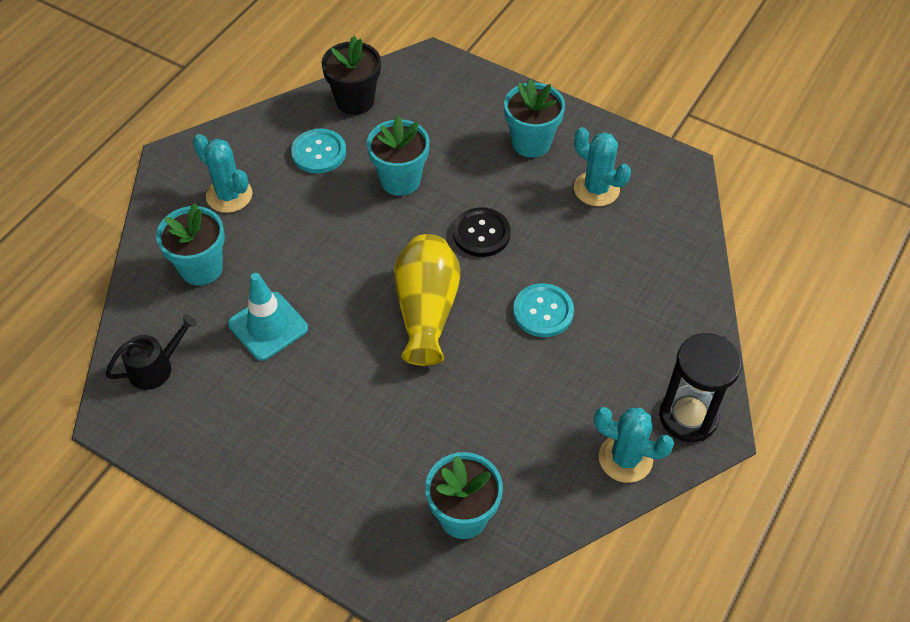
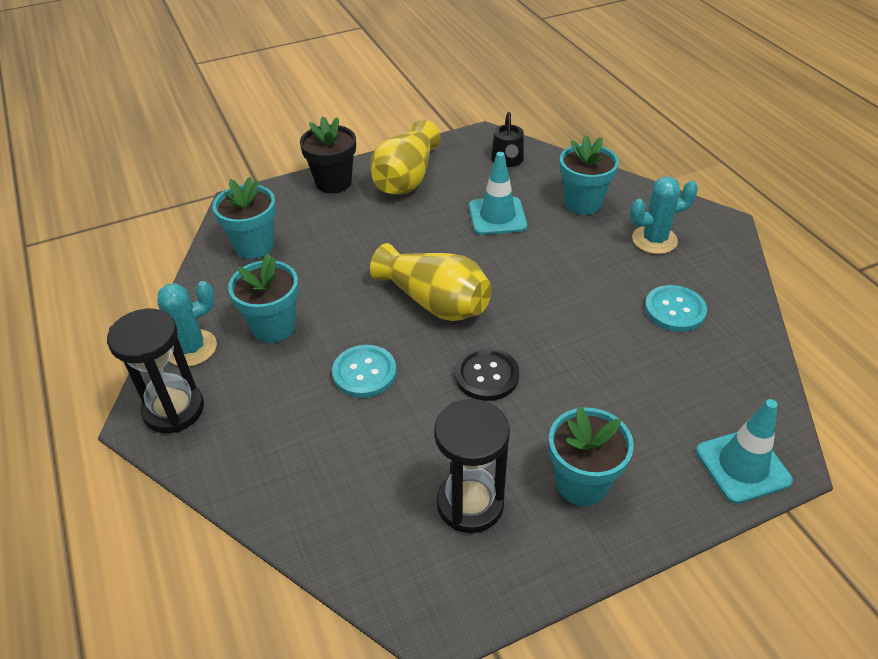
camera: 125 degrees right, 10 degrees down
black flower pot [322,36,381,115] -> black flower pot moved to [300,116,356,193]
turquoise flower pot [367,116,429,196] -> turquoise flower pot moved to [228,254,299,343]
turquoise cactus [574,127,631,206] -> black hourglass [434,399,510,533]
none -> yellow vase [370,120,441,195]
none -> turquoise traffic cone [696,399,793,504]

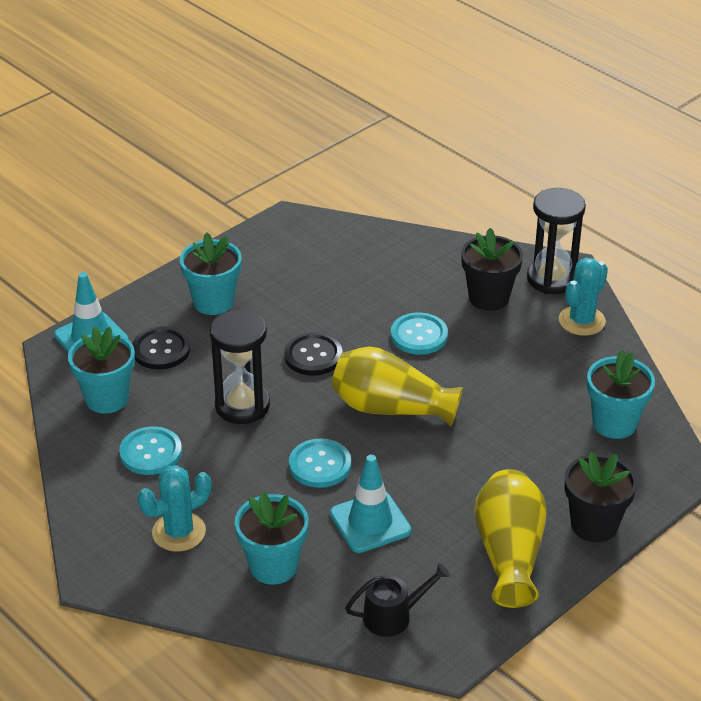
camera: 160 degrees right, 5 degrees down
turquoise flower pot [228,254,299,343] -> turquoise flower pot moved to [68,327,135,414]
black hourglass [434,399,510,533] -> black hourglass moved to [210,309,270,424]
black watering can [491,112,524,167] -> black watering can turned 90 degrees clockwise [345,563,450,637]
none -> black button [132,327,190,370]
none -> turquoise button [289,438,351,488]
none -> black flower pot [461,228,523,311]

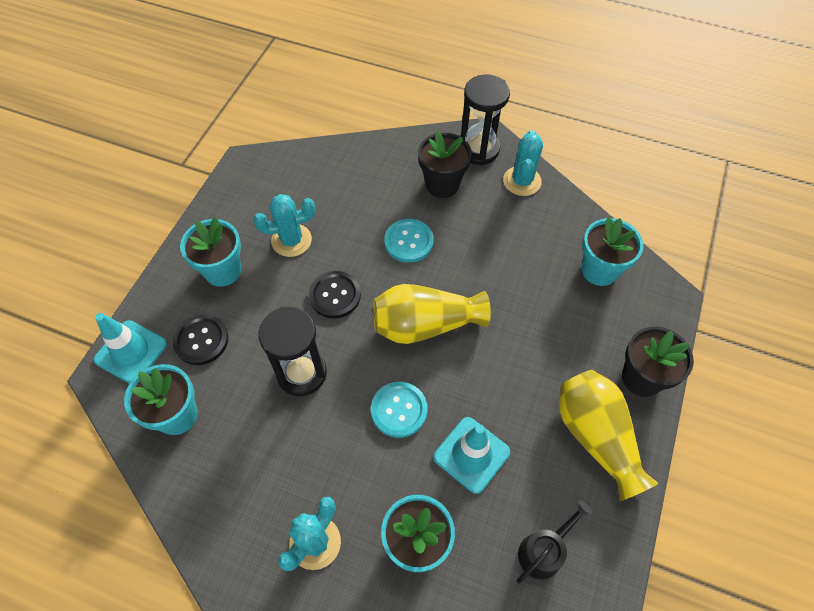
camera: 25 degrees left, 20 degrees up
turquoise button [119,426,182,475] -> none
none -> turquoise cactus [253,194,315,257]

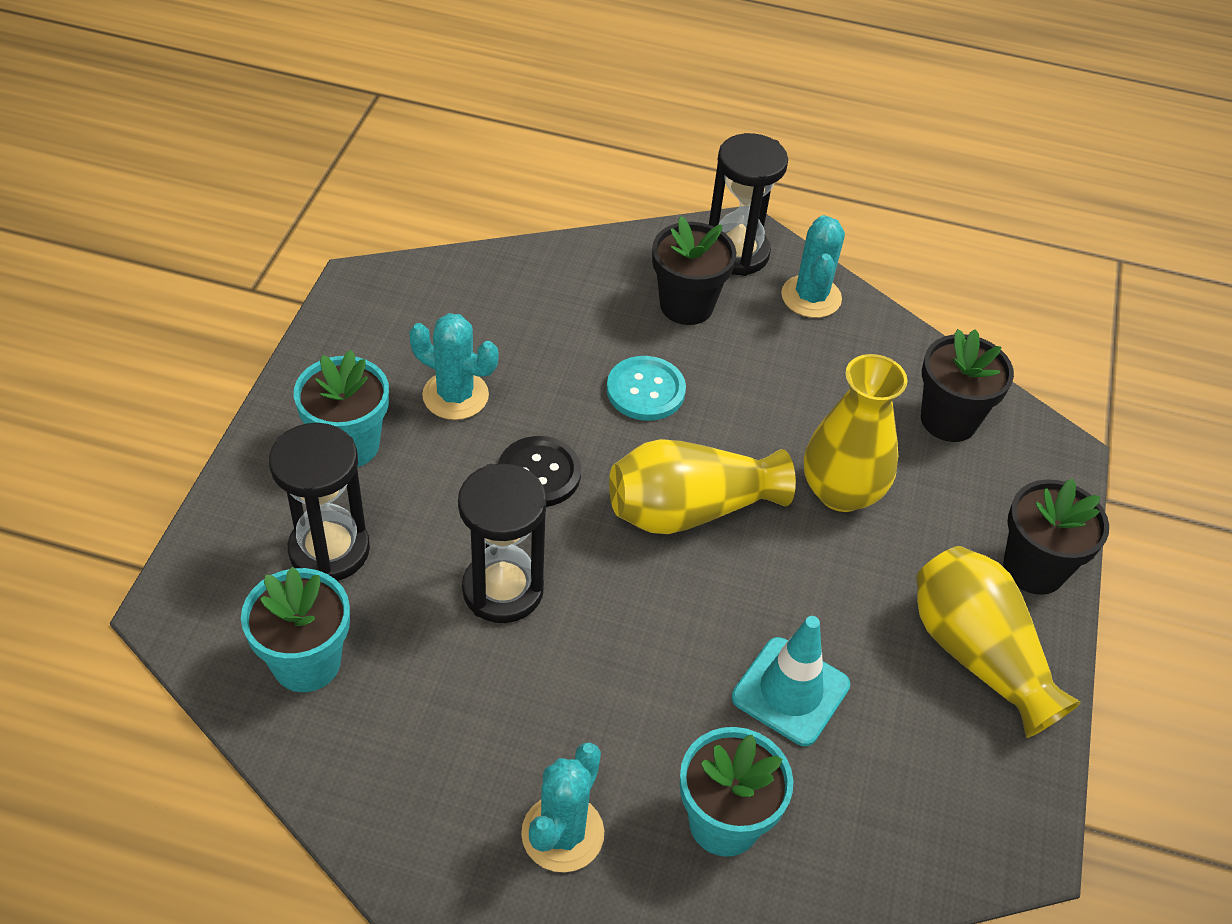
camera: 10 degrees left, 10 degrees down
turquoise traffic cone [94,313,167,384] -> none
black button [173,314,228,365] -> black hourglass [269,423,370,581]
turquoise cactus [253,194,315,257] -> turquoise cactus turned 45 degrees clockwise [409,313,498,420]
turquoise button [371,382,428,438] -> none
black watering can [517,501,592,584] -> none
turquoise flower pot [582,217,643,286] -> black flower pot [921,329,1014,442]
none -> yellow vase [804,354,908,512]

